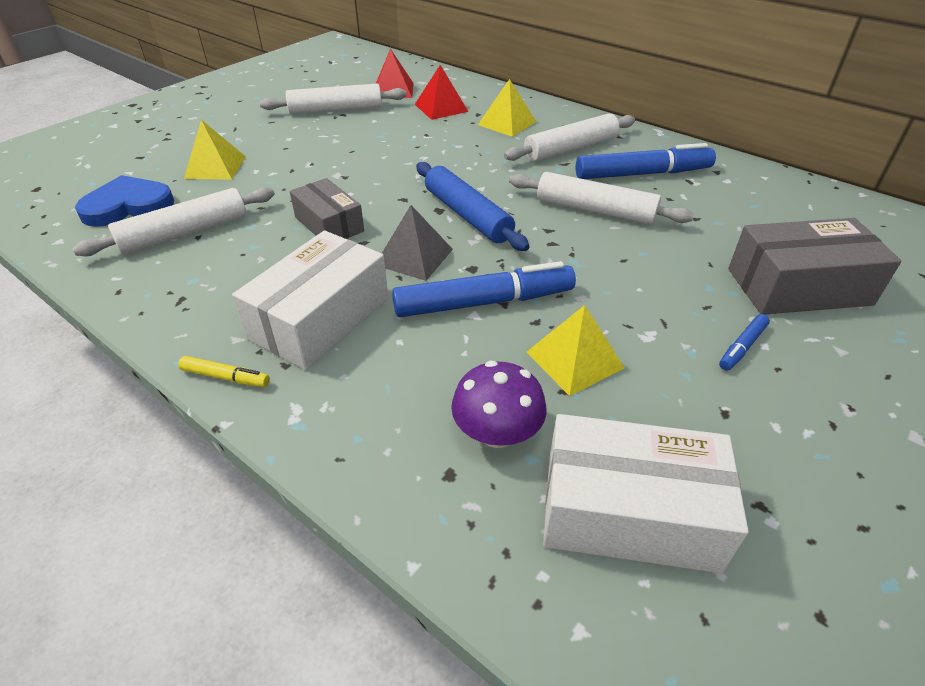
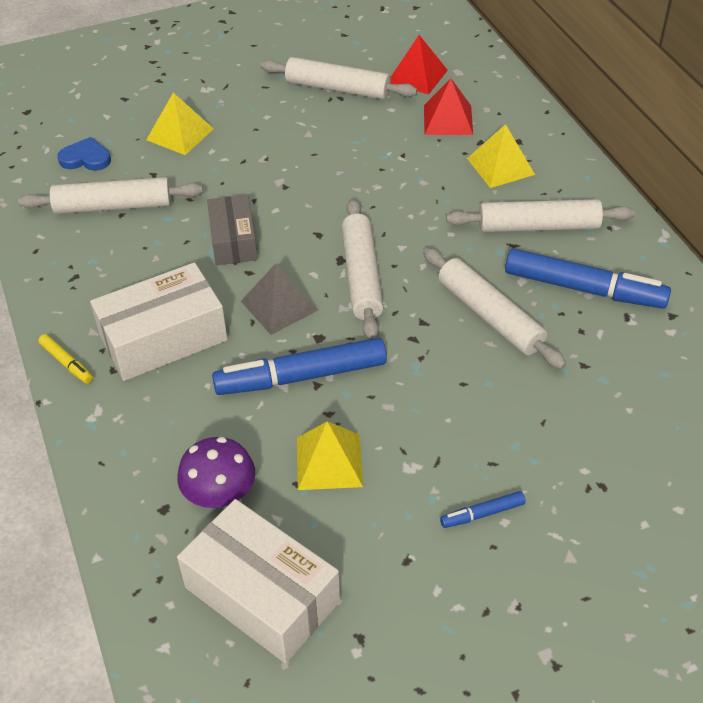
camera: 30 degrees right, 5 degrees up
blue heart [75,175,174,227] -> blue heart [57,137,111,171], size x0.64
blue marker [392,261,576,317] -> blue marker turned 150 degrees clockwise [212,338,387,395]
blue rolling pin [416,162,530,251] -> white rolling pin [342,199,384,339]
grey box [728,218,901,315] -> none

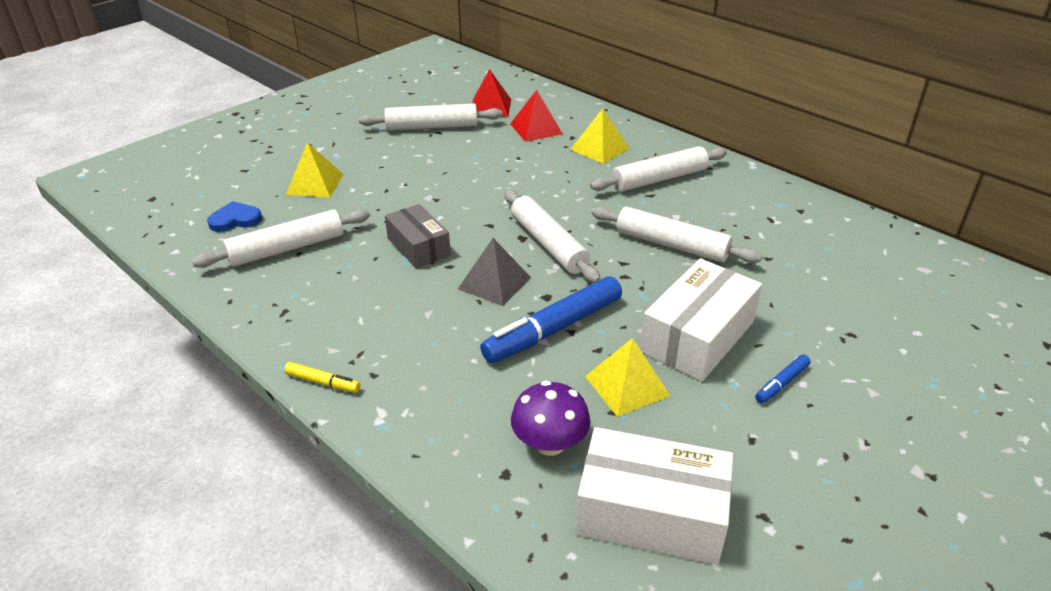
camera: 25 degrees left, 10 degrees down
white box [90,262,228,381] -> white box moved to [640,258,762,381]
blue marker [505,248,671,309] -> none

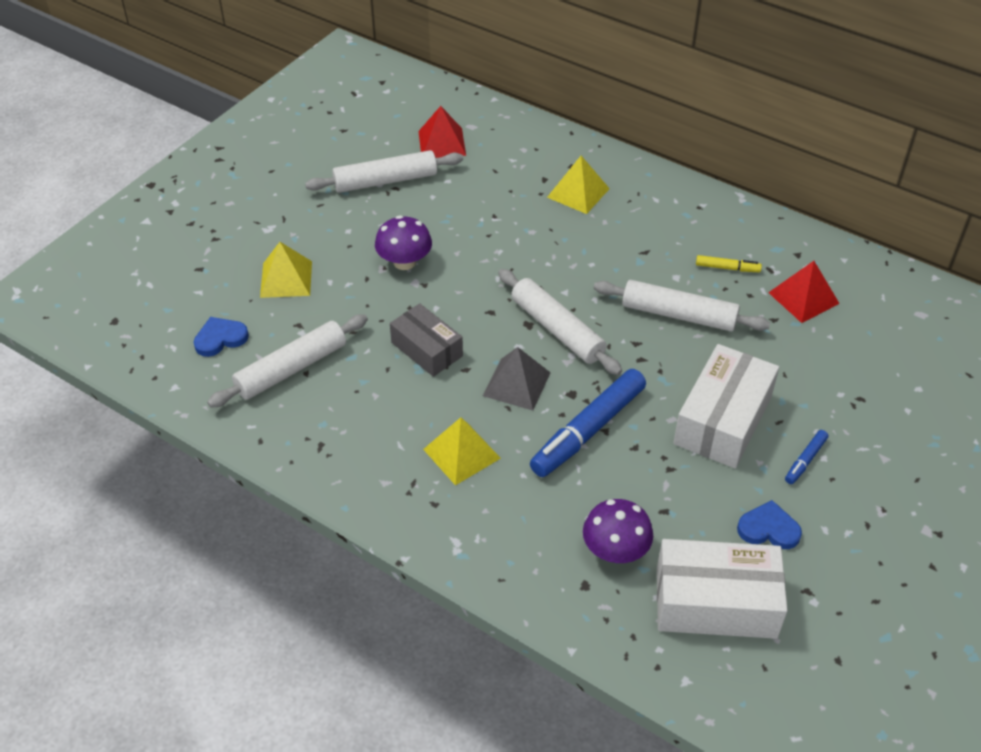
camera: 10 degrees left, 10 degrees up
yellow marker [284,362,361,393] -> yellow marker moved to [696,255,762,272]
red pyramid [510,90,563,142] -> red pyramid moved to [768,261,840,323]
yellow pyramid [585,338,671,417] -> yellow pyramid moved to [423,417,501,485]
white rolling pin [590,146,727,192] -> none
none -> purple mushroom [375,215,432,270]
none -> blue heart [737,500,802,549]

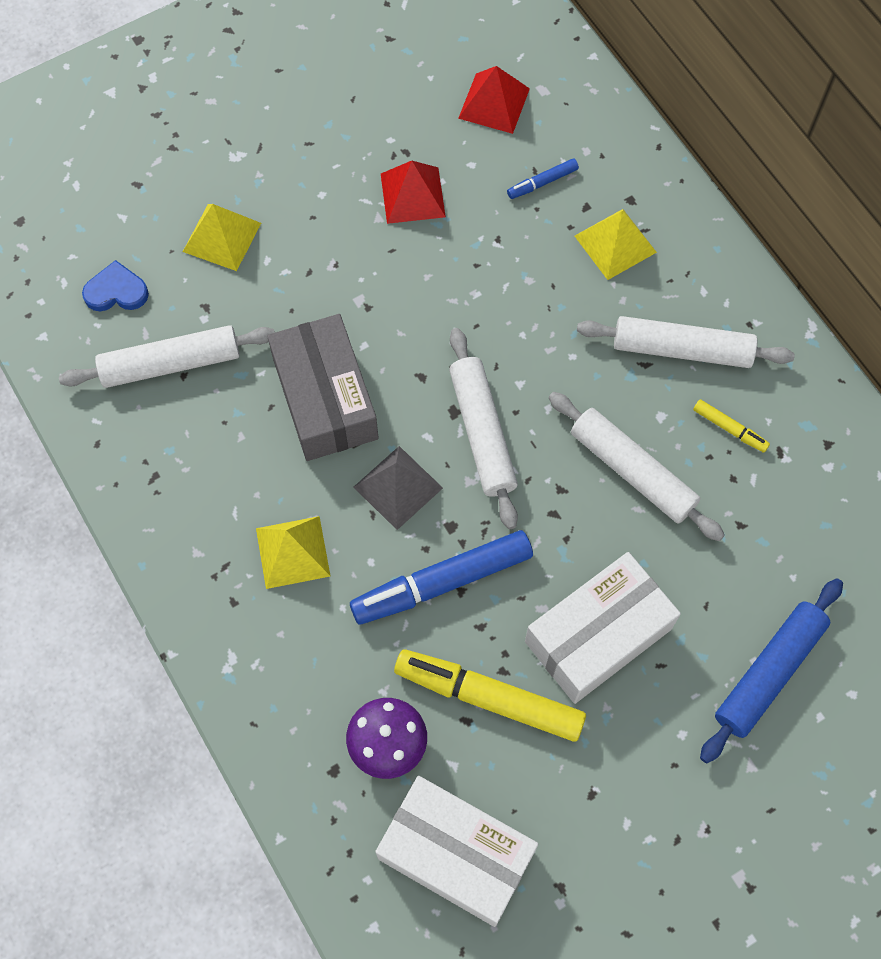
camera: 25 degrees right, 20 degrees up
white rolling pin [305,150,463,193] -> white rolling pin moved to [577,316,795,368]
purple mushroom [375,215,432,270] -> none
grey box [390,303,463,377] -> grey box [267,314,379,461], size x1.55
blue heart [737,500,802,549] -> none
red pyramid [768,261,840,323] -> red pyramid moved to [381,161,446,224]
blue marker [785,430,828,484] -> blue marker moved to [507,158,579,199]
none -> yellow marker [394,649,586,742]
none -> blue rolling pin [700,578,843,763]

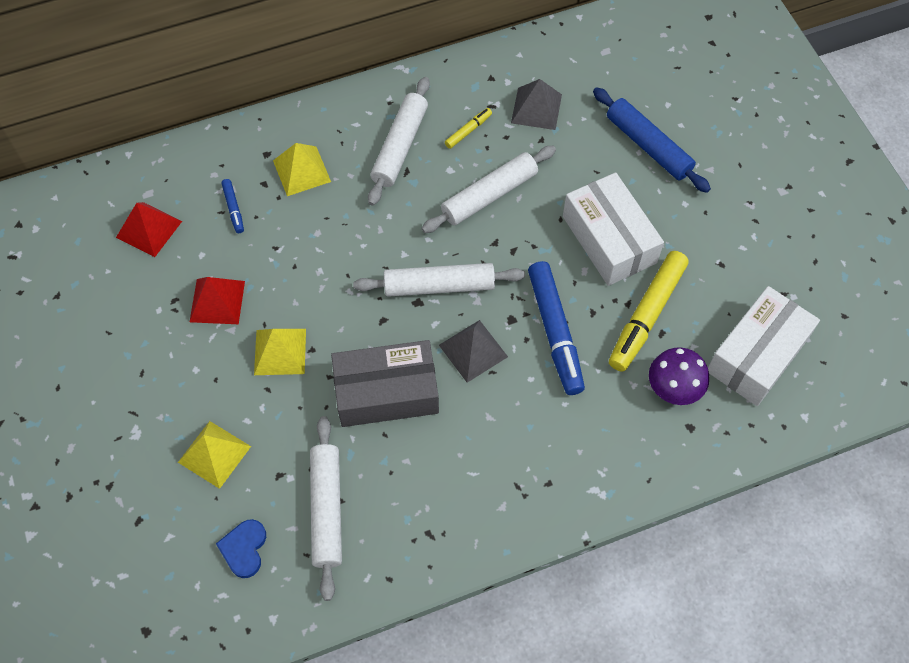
camera: 80 degrees left, 5 degrees down
yellow pyramid [256,516,330,589] -> yellow pyramid moved to [254,329,306,375]
none -> grey pyramid [511,79,562,130]

